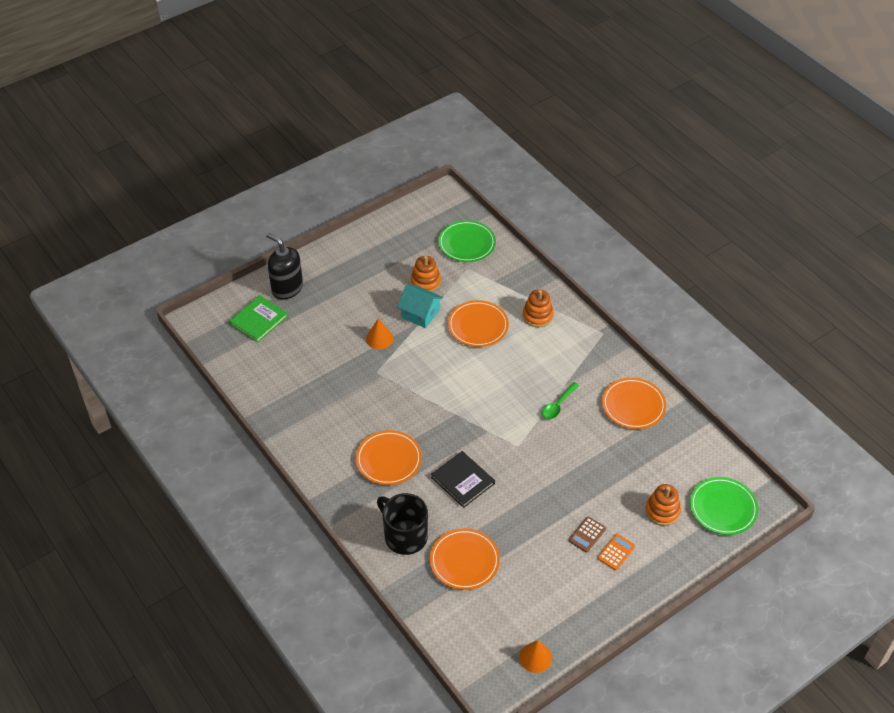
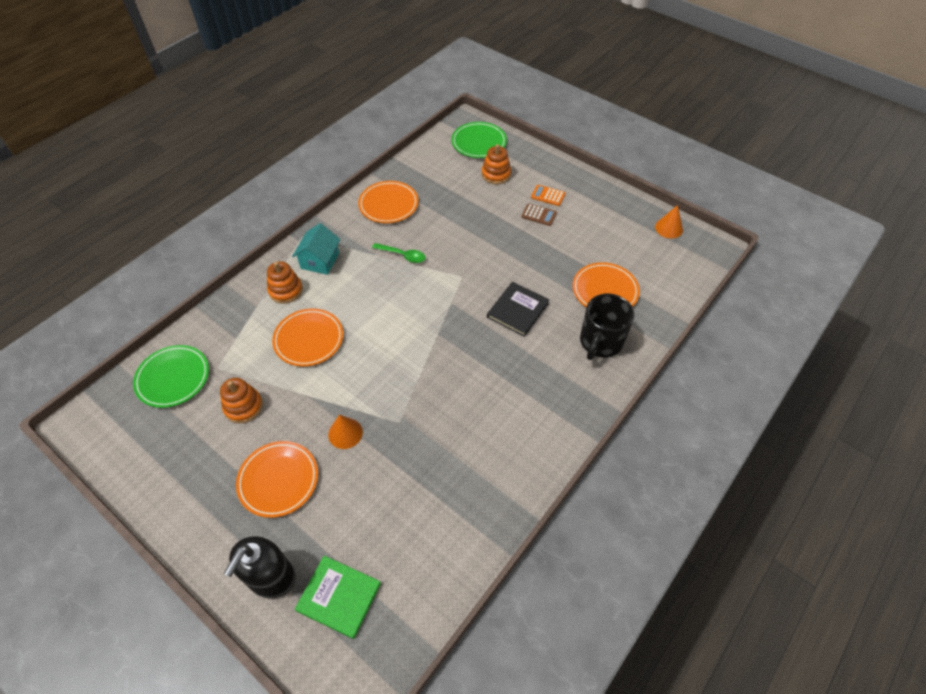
camera: 105 degrees left, 5 degrees up
orange plate [356,430,422,485] -> orange plate moved to [236,441,318,518]
turquoise house [397,285,443,328] -> turquoise house moved to [292,223,341,275]

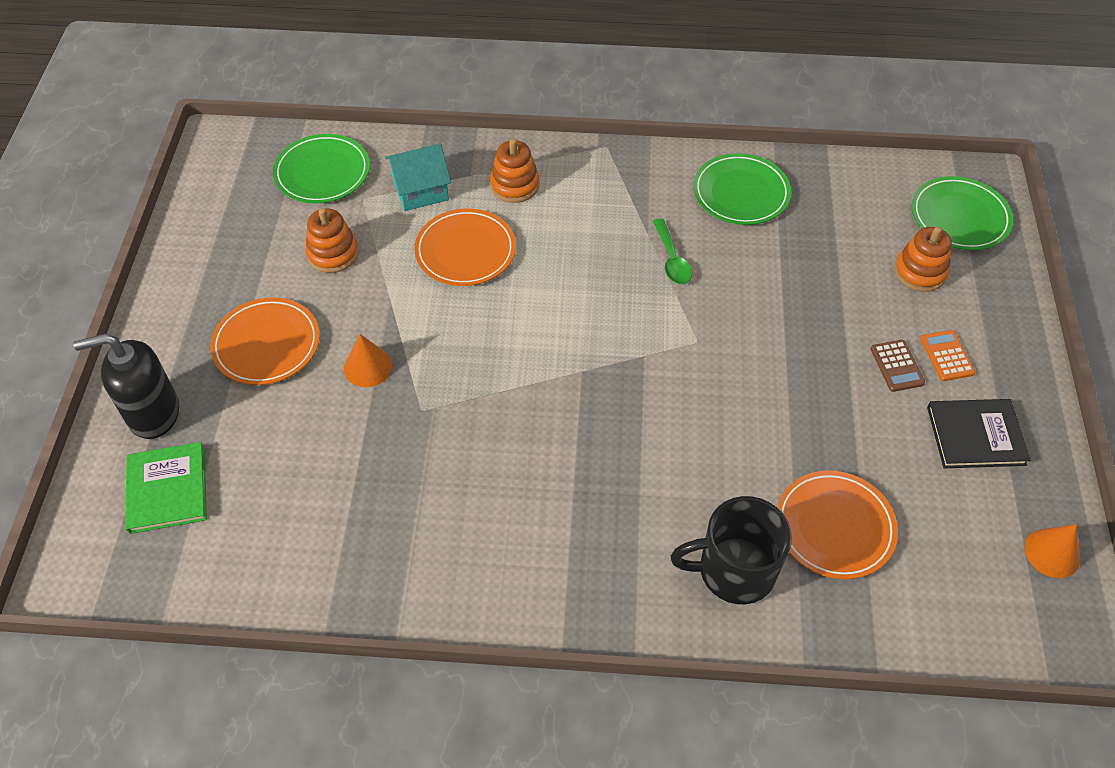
camera: 55 degrees right, 0 degrees up
turquoise house [292,223,341,275] -> turquoise house moved to [385,144,451,211]
orange plate [358,181,419,223] -> green plate [693,153,791,225]
black book [487,282,549,337] -> black book moved to [927,399,1031,468]

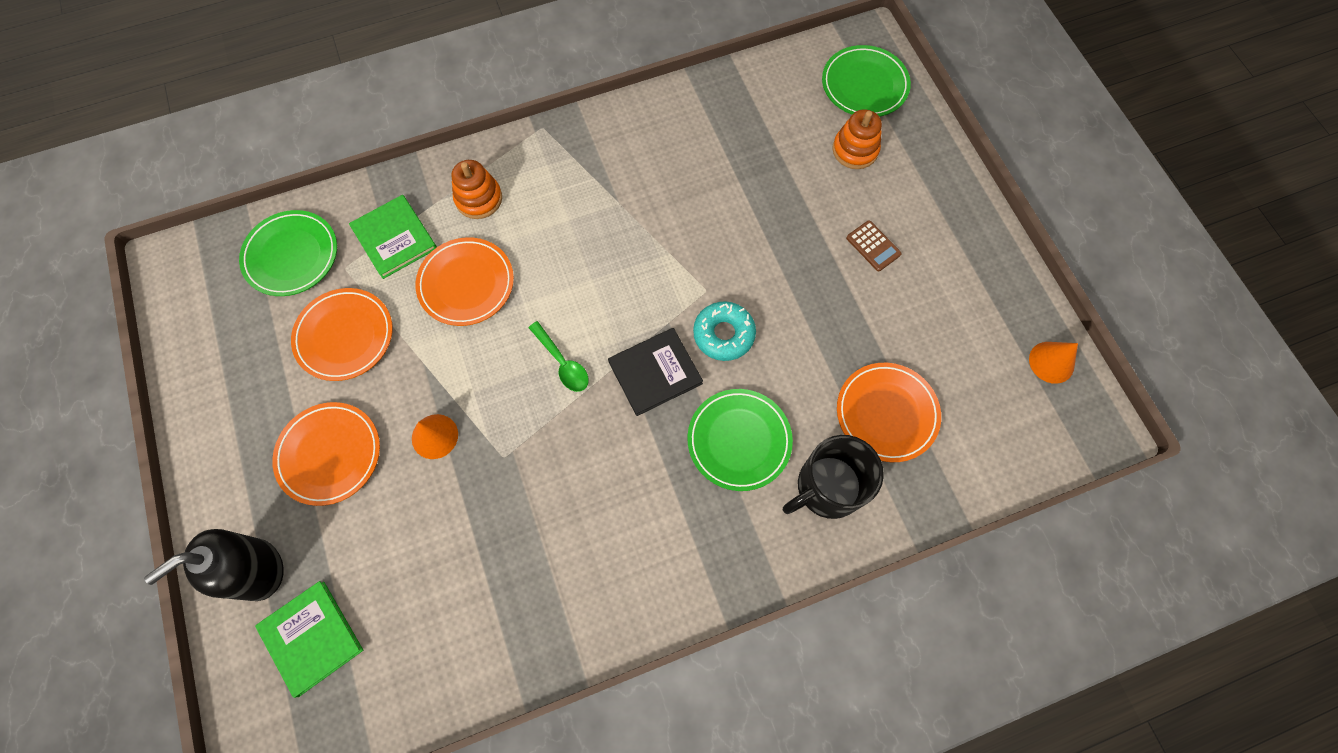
camera: 25 degrees left, 15 degrees up
orange stacking toy [305,208,359,273] -> orange plate [291,288,393,381]
turquoise house [385,144,451,211] -> green book [349,195,437,279]
green spoon [653,218,692,284] -> green spoon moved to [528,321,589,392]
green plate [693,153,791,225] -> green plate moved to [687,389,793,491]
orange calculator [920,330,975,381] -> none
black book [927,399,1031,468] -> black book moved to [608,328,703,416]
none -> turquoise donut [693,301,756,361]

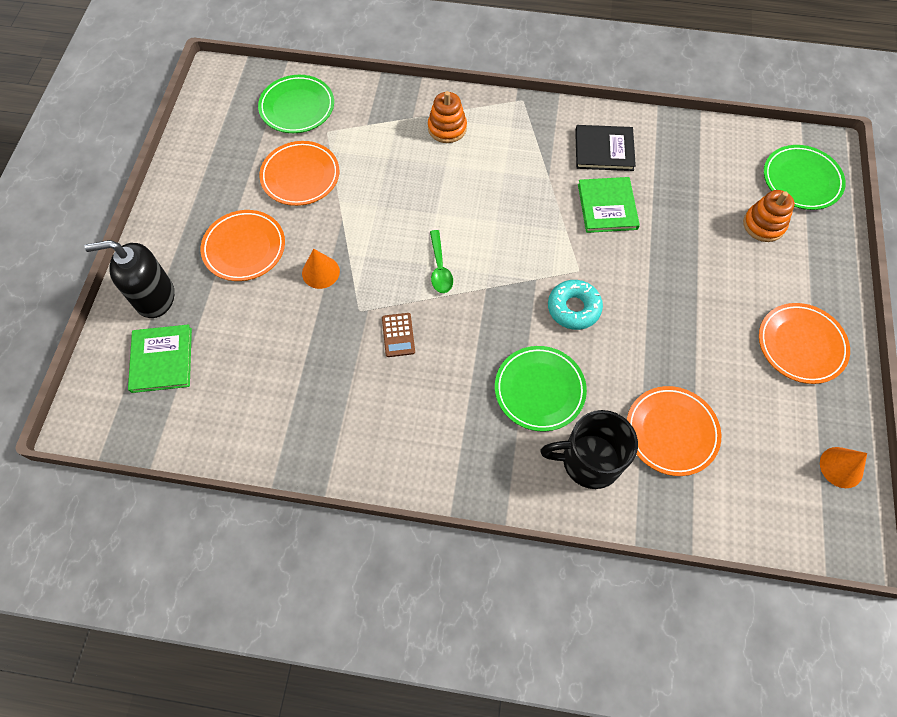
camera: 30 degrees right, 5 degrees down
green book [349,195,437,279] -> green book moved to [578,177,640,233]
orange plate [415,237,514,326] -> orange plate moved to [759,303,850,384]
black book [608,328,703,416] -> black book moved to [575,125,636,171]
brown calculator [846,220,902,271] -> brown calculator moved to [382,313,415,357]

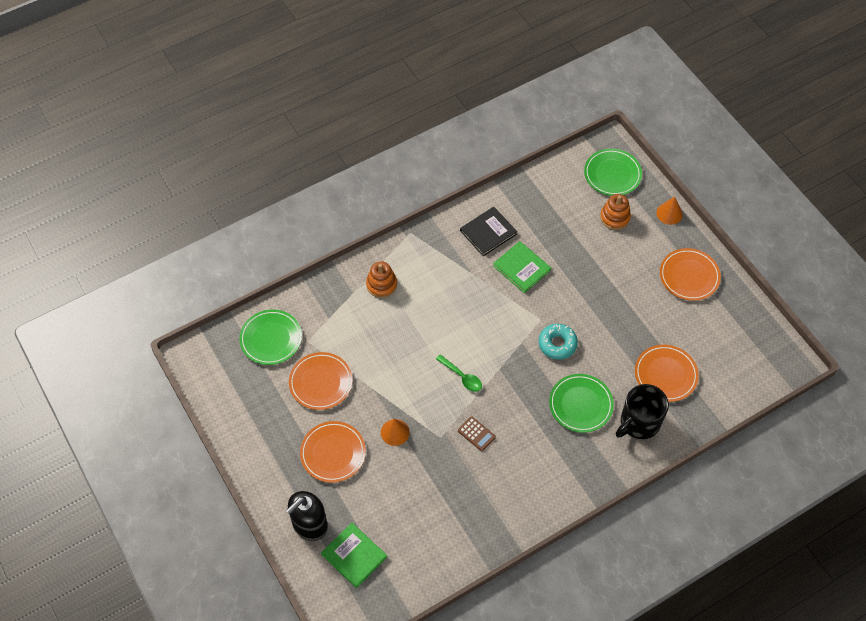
camera: 40 degrees left, 5 degrees down
orange cone [820,447,867,488] -> orange cone moved to [656,197,683,225]

